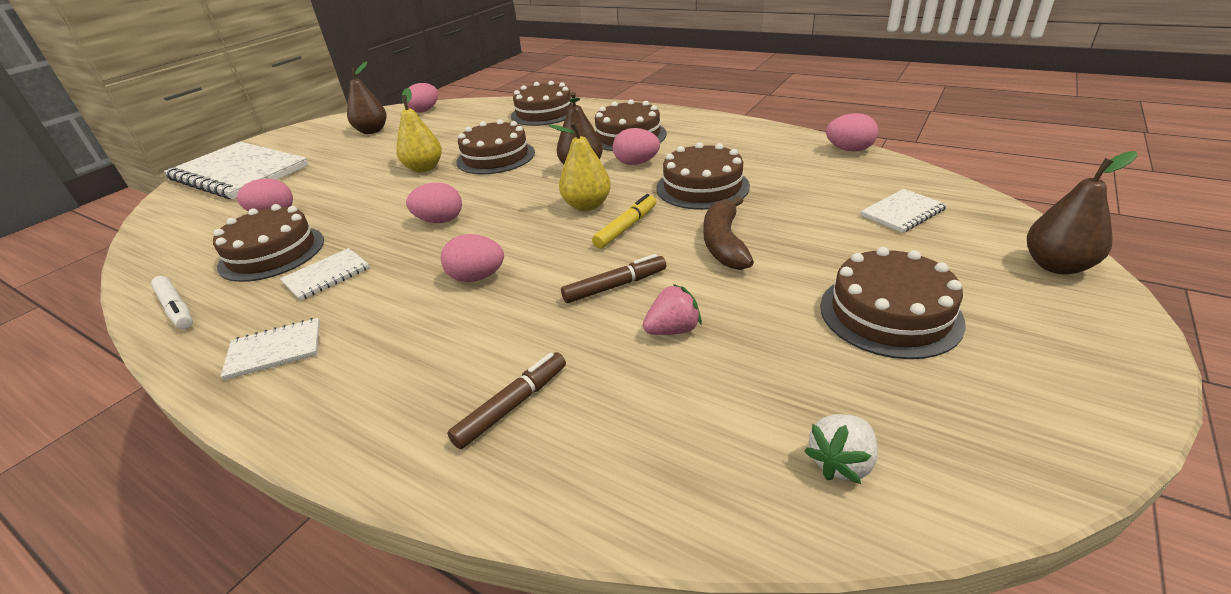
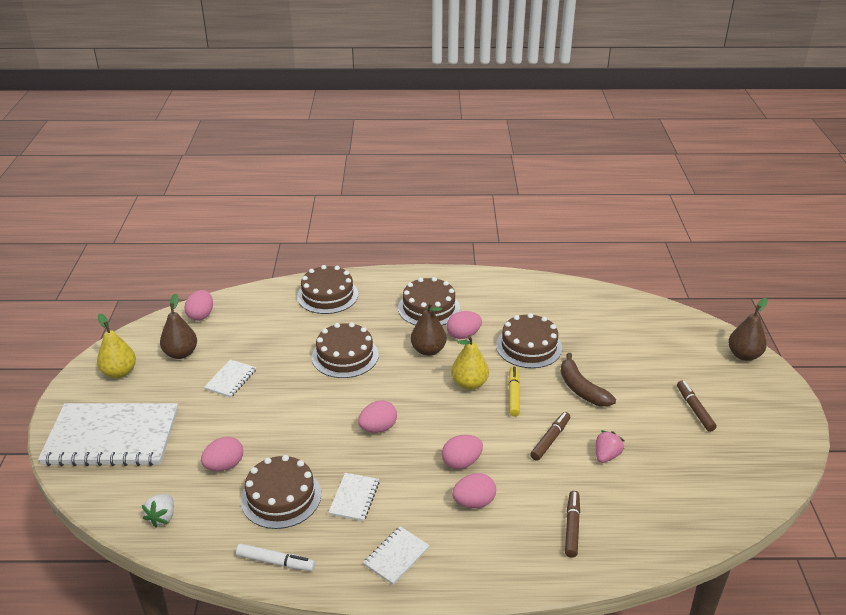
camera: 35 degrees left, 0 degrees up
yellow pear [396,88,442,173] -> yellow pear moved to [97,313,136,378]
white strawberry [804,414,878,484] -> white strawberry moved to [142,494,174,527]
brown cake [820,247,966,359] -> brown marker [677,381,717,432]
pink egg [826,113,878,152] -> pink egg moved to [452,473,496,508]
white notebook [861,189,947,233] -> white notebook moved to [204,360,256,398]

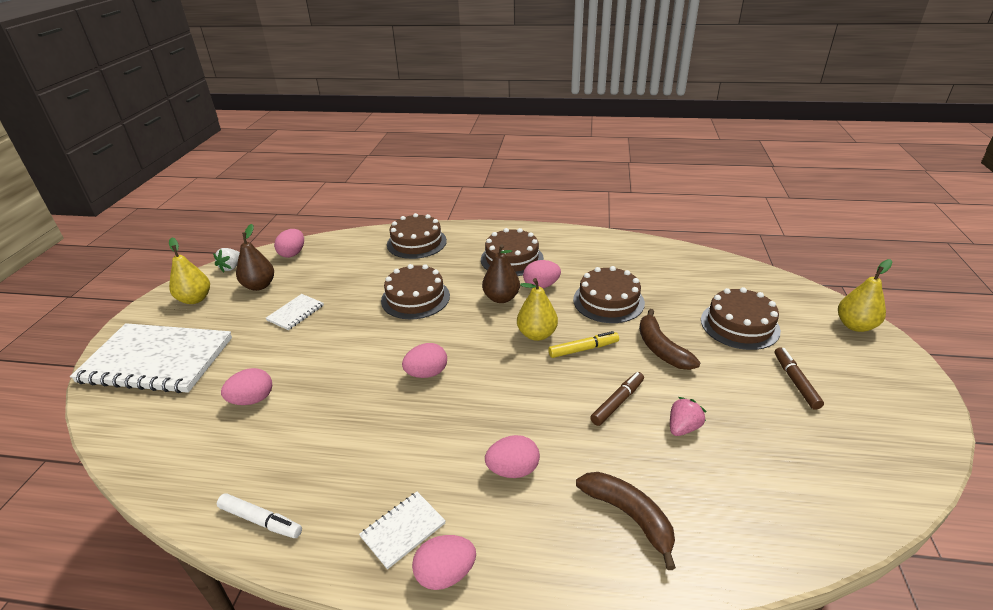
camera: 10 degrees right, 0 degrees up
white strawberry [142,494,174,527] -> white strawberry moved to [213,248,240,272]
brown cake [241,455,321,529] -> brown cake moved to [701,287,781,350]
white notebook [328,473,379,521] -> none
pink egg [442,435,483,469] -> pink egg moved to [412,535,476,590]
yellow marker [508,366,520,417] -> yellow marker turned 60 degrees clockwise [548,331,619,358]
brown marker [565,491,580,558] -> brown banana [576,472,676,570]
brown pear [728,298,768,361] -> yellow pear [838,259,892,332]

